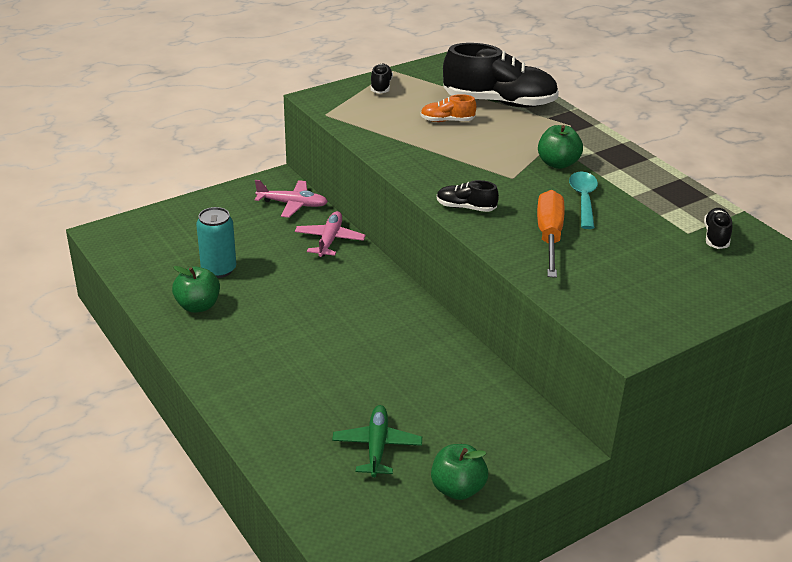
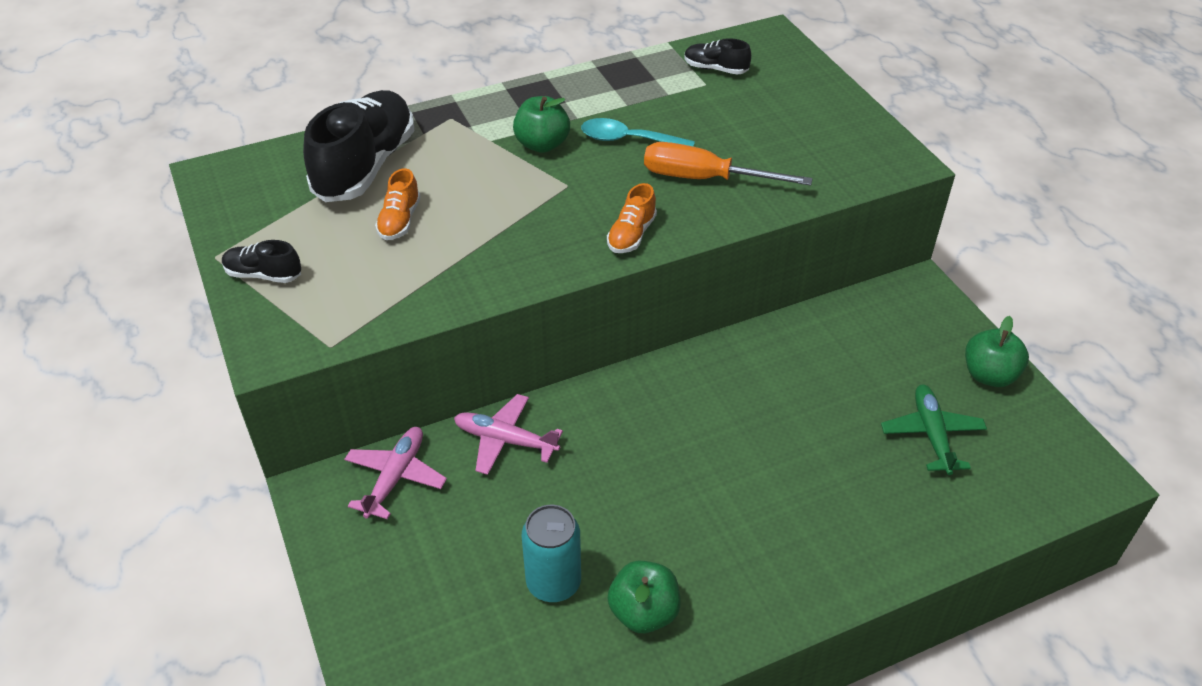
camera: 80 degrees left, 10 degrees up
green plane [332,405,422,477] -> green plane turned 75 degrees clockwise [881,384,987,475]
black shoe [437,180,499,212] -> orange shoe [607,183,657,253]

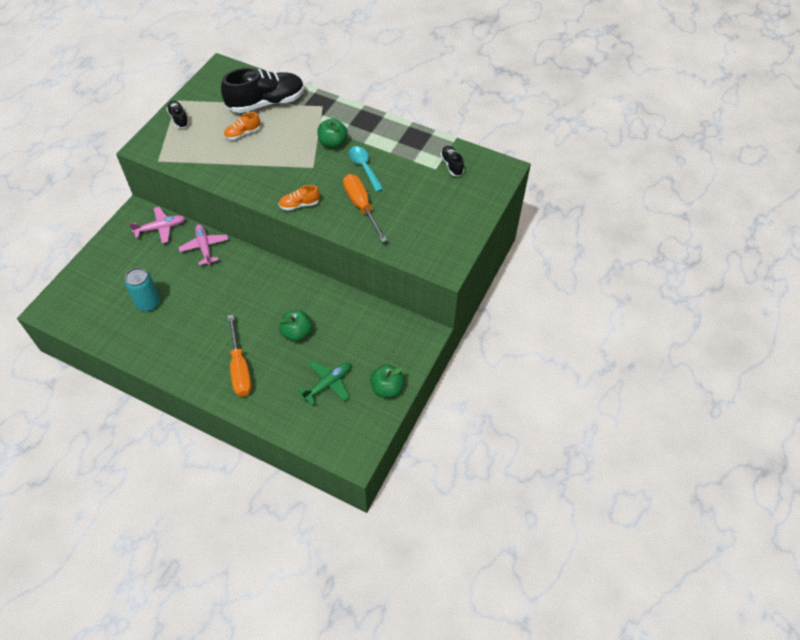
camera: 50 degrees right, 10 degrees up
green apple [608,560,681,633] -> green apple moved to [279,310,312,342]
none -> orange screwdriver [228,315,252,397]

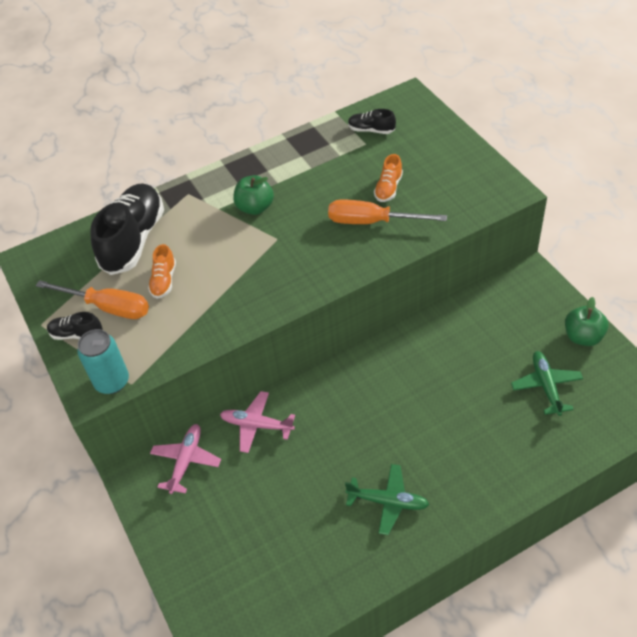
camera: 50 degrees left, 5 degrees down
turquoise can [125,267,160,311] -> turquoise can moved to [77,329,129,394]
orange screwdriver [228,315,252,397] -> orange screwdriver moved to [36,280,149,319]
orange shoe [278,185,320,211] -> orange shoe moved to [374,154,403,202]
green apple [279,310,312,342] -> none
turquoise spoon [349,146,384,192] -> none
none -> green plane [345,464,429,535]

